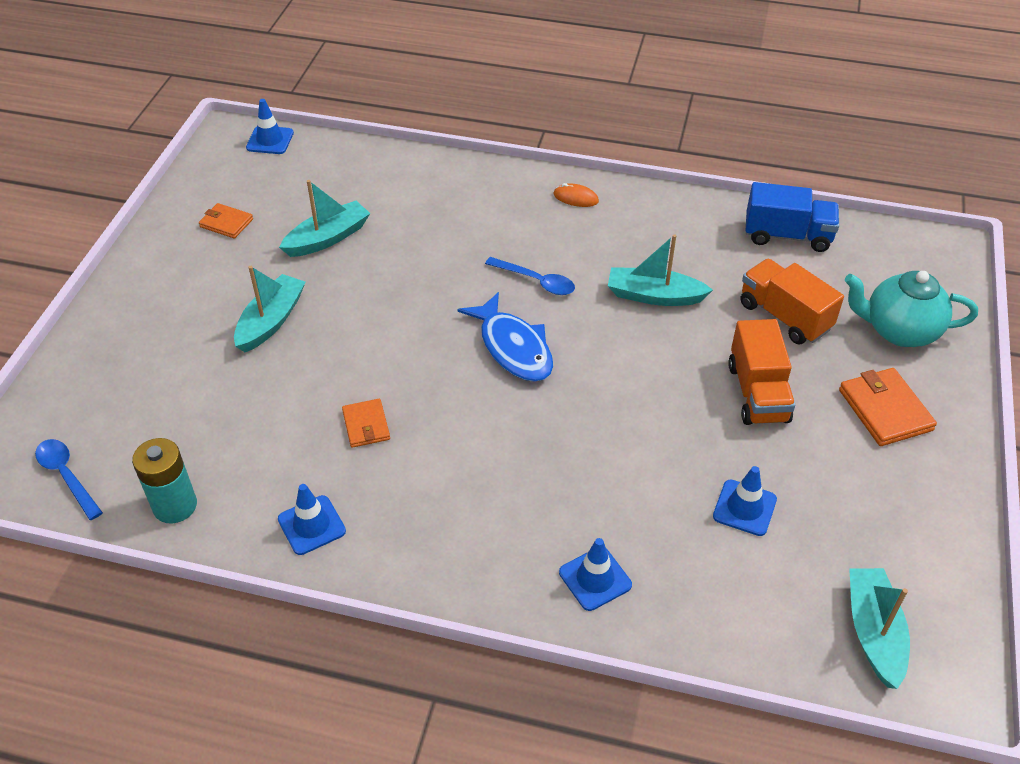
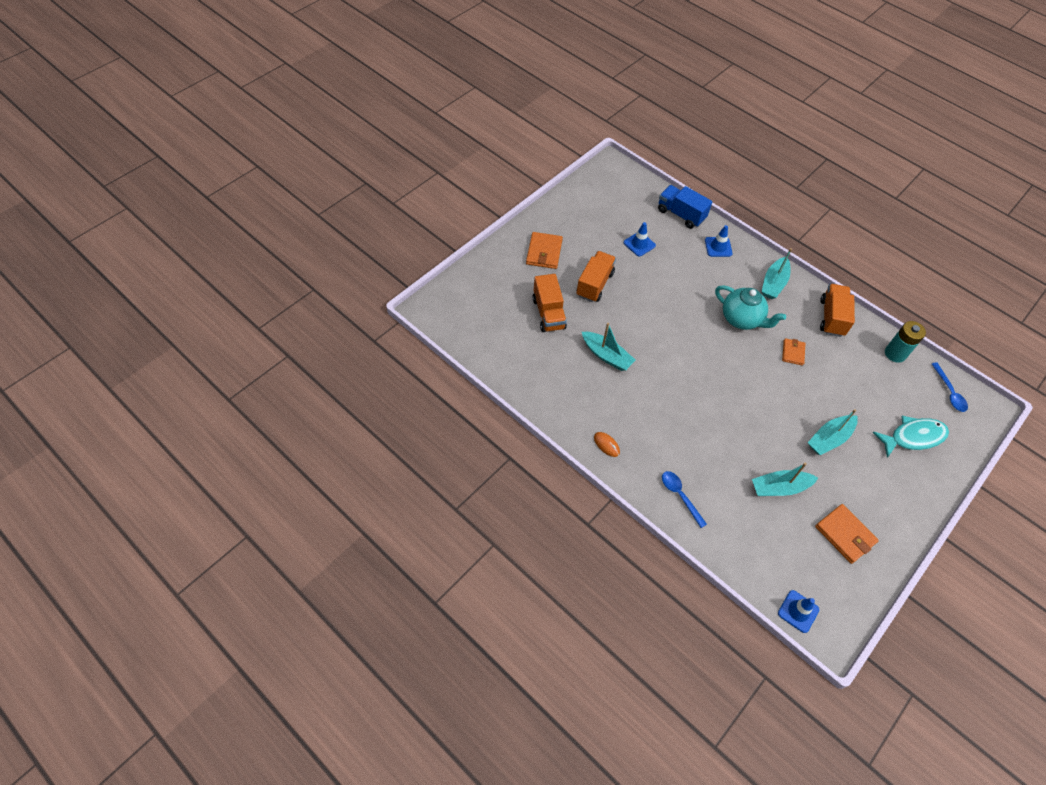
camera: 155 degrees left, 10 degrees up
orange wallet [199,203,253,239] -> orange wallet [815,504,879,564], size x1.60
blue traffic cone [278,484,346,555] -> orange truck [820,284,855,337]
blue fish [457,292,553,382] -> none
blue spoon [485,257,575,295] -> blue spoon moved to [662,471,707,528]
blue truck [745,182,839,252] -> blue truck moved to [658,185,712,229]
turquoise teapot [845,271,978,347] -> turquoise teapot moved to [715,285,786,330]
turquoise boat [849,568,910,689] -> turquoise boat moved to [762,248,792,299]
none -> turquoise fish [872,416,949,458]

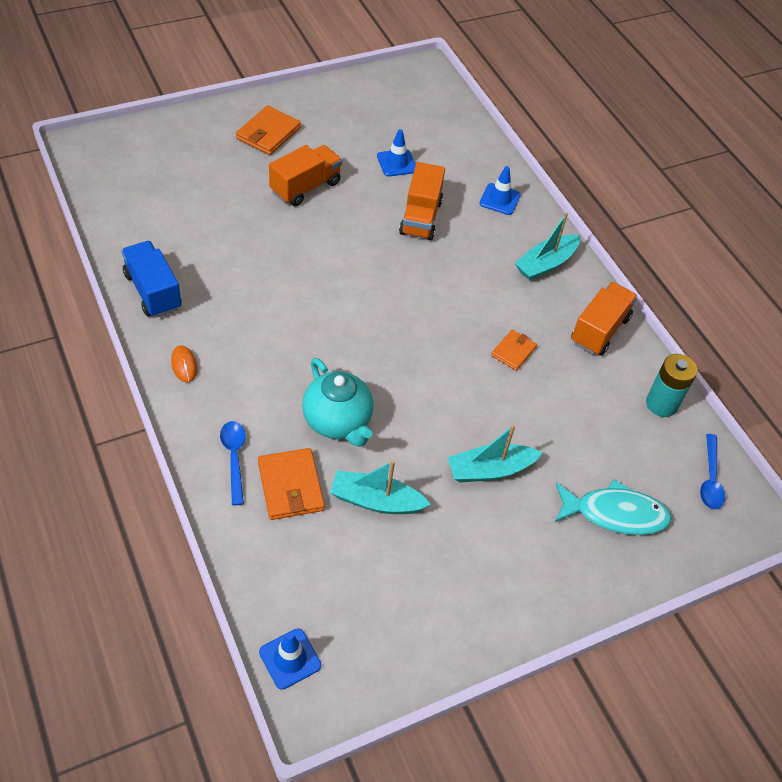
camera: 20 degrees right, 5 degrees down
orange truck [533,274,567,332] -> orange truck moved to [399,162,445,240]
turquoise boat [582,323,635,371] -> none
blue truck [658,185,712,229] -> blue truck moved to [121,241,182,318]
turquoise teapot [715,285,786,330] -> turquoise teapot moved to [302,358,374,447]
orange wallet [815,504,879,564] -> orange wallet moved to [258,448,325,520]

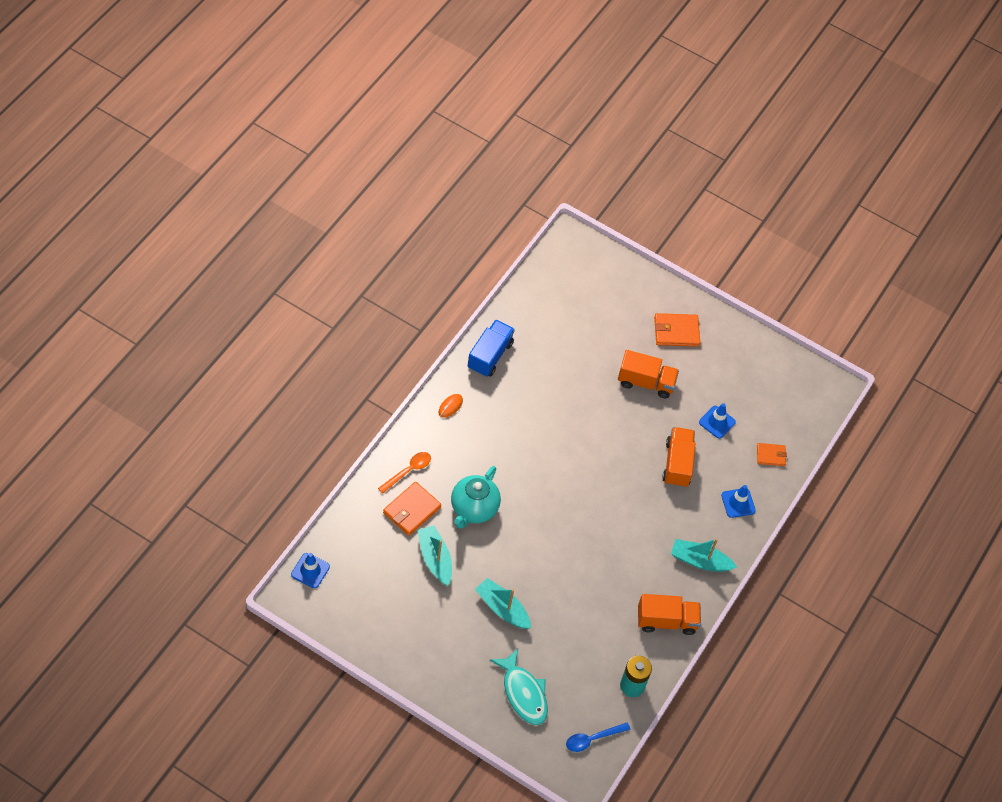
camera: 55 degrees right, 5 degrees up
blue spoon [220,421,246,505] -> orange spoon [378,452,431,494]
orange truck [399,162,445,240] -> orange truck turned 120 degrees clockwise [662,427,695,488]
orange wallet [491,330,537,371] -> orange wallet moved to [757,443,787,466]

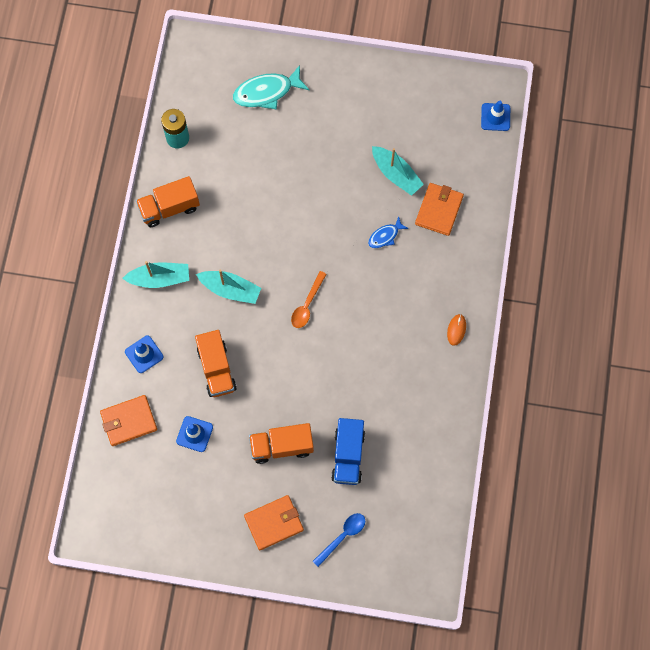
camera: 165 degrees right, 15 degrees up
orange spoon [378,452,431,494] -> orange spoon moved to [291,271,327,328]
turquoise teapot [451,466,501,529] -> blue fish [368,216,409,248]
blue truck [468,319,515,377] -> blue truck moved to [331,418,365,485]
turquoise boat [475,578,531,629] -> turquoise boat moved to [196,270,261,304]
turquoise fish [490,648,548,725] -> turquoise fish turned 60 degrees counterclockwise [233,65,309,110]
blue spoon [566,723,630,752] -> blue spoon moved to [313,513,365,567]
orange wallet [757,443,787,466] -> orange wallet [100,395,157,446], size x1.60

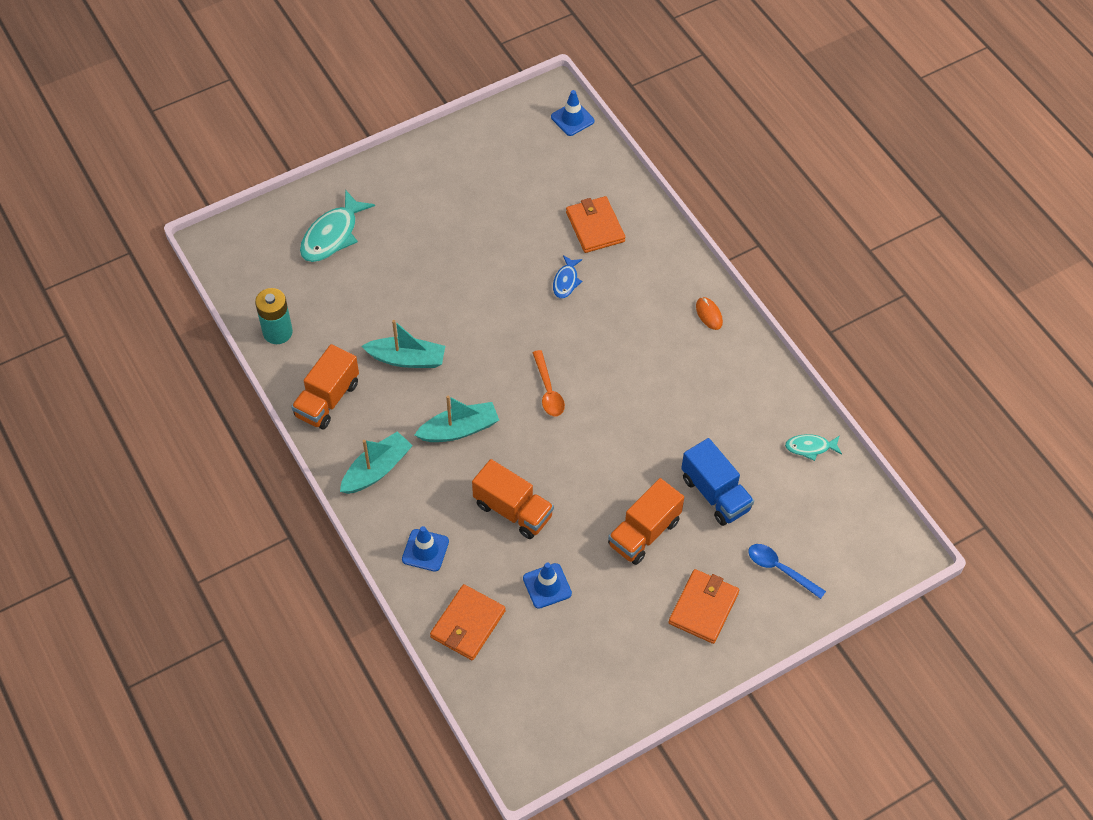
camera: 40 degrees left, 15 degrees down
blue spoon [313,513,365,567] -> blue spoon turned 60 degrees counterclockwise [748,544,826,599]
turquoise boat [372,146,424,196] -> turquoise boat moved to [362,320,445,368]
none -> turquoise fish [785,434,842,461]

